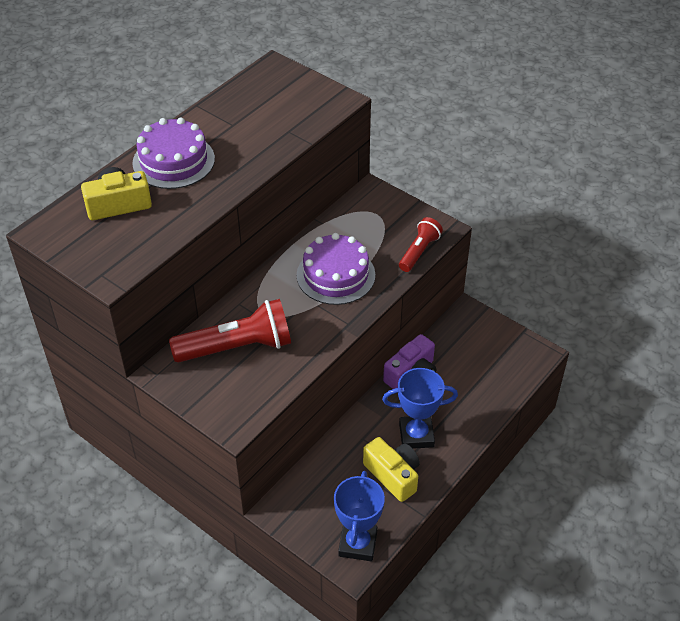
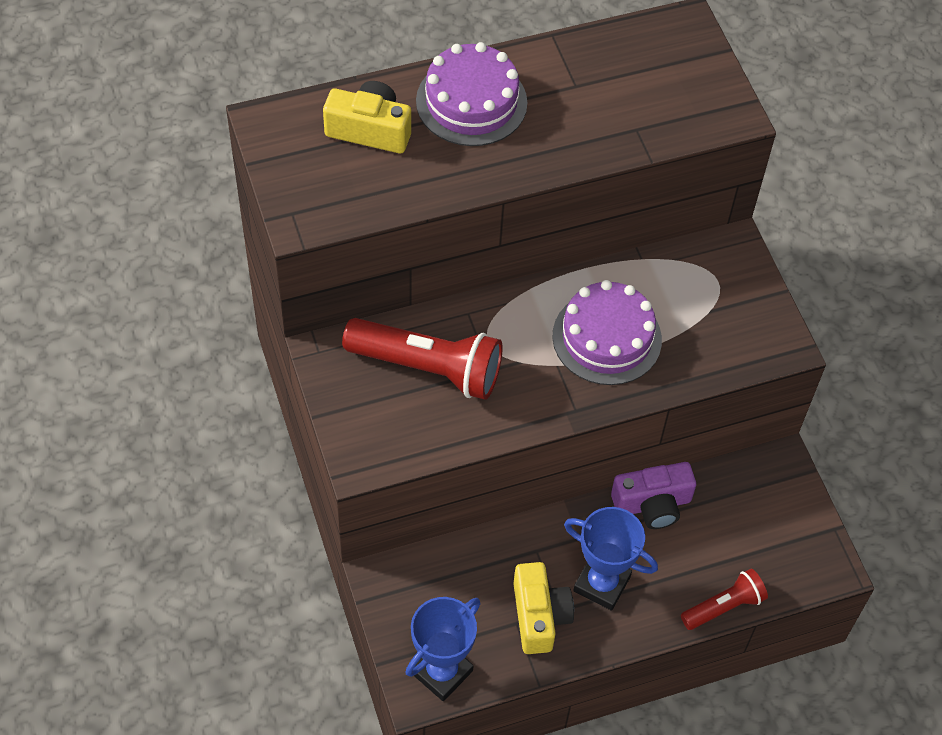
camera: 30 degrees right, 10 degrees up
red flashlight [399,217,443,272] -> red flashlight moved to [681,569,768,630]

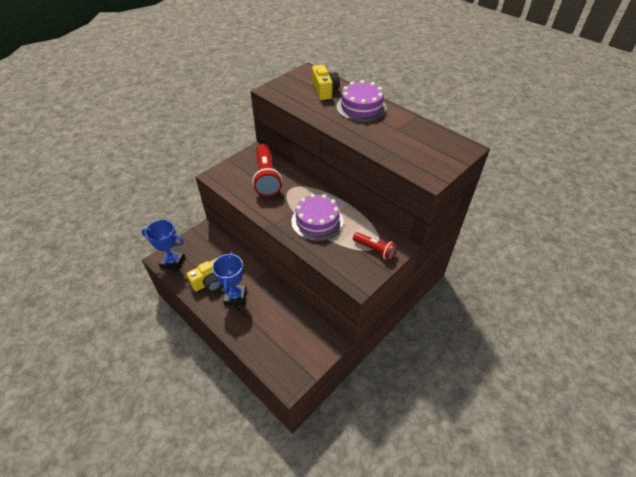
camera: 65 degrees right, 10 degrees down
purple camera [611,462,696,529] -> none
red flashlight [681,569,768,630] -> red flashlight moved to [353,232,397,260]

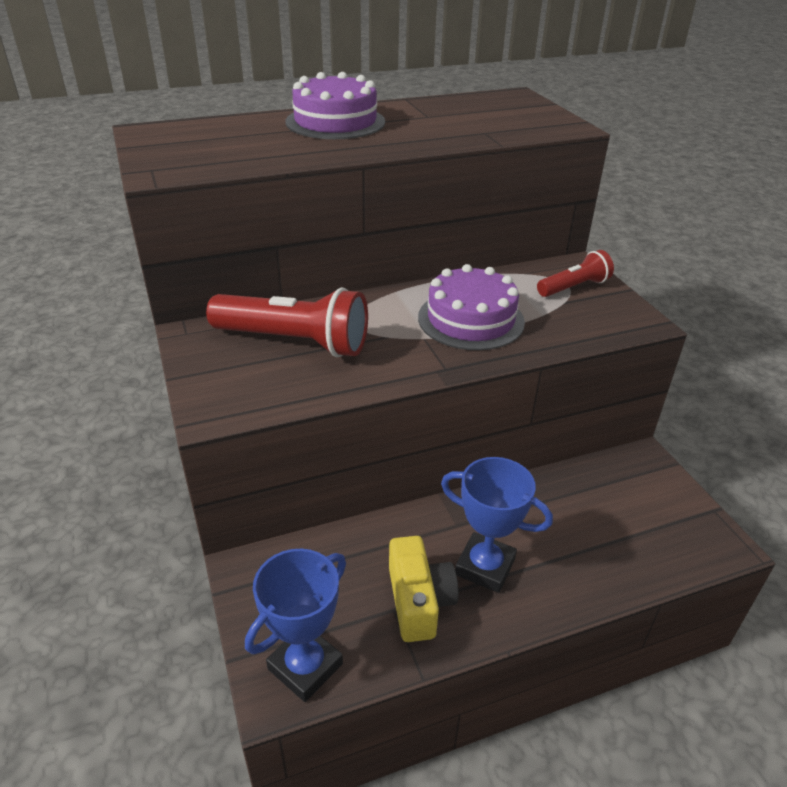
camera: 65 degrees left, 10 degrees down
yellow camera [312,65,340,100] -> none

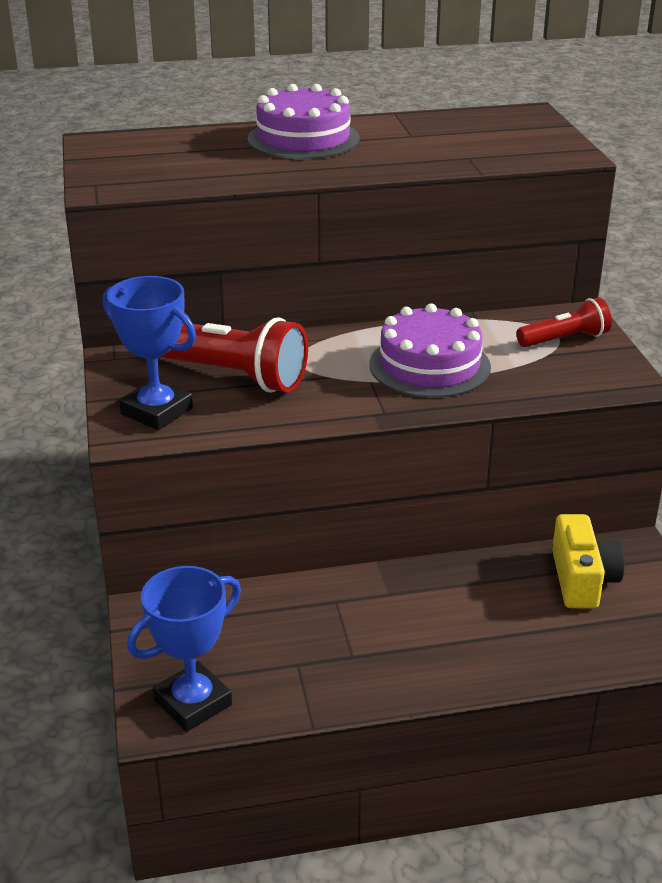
camera: 10 degrees right, 5 degrees down
yellow camera [389,536,459,642] -> yellow camera moved to [552,514,625,608]
blue trophy [441,457,553,593] -> blue trophy moved to [103,276,196,430]

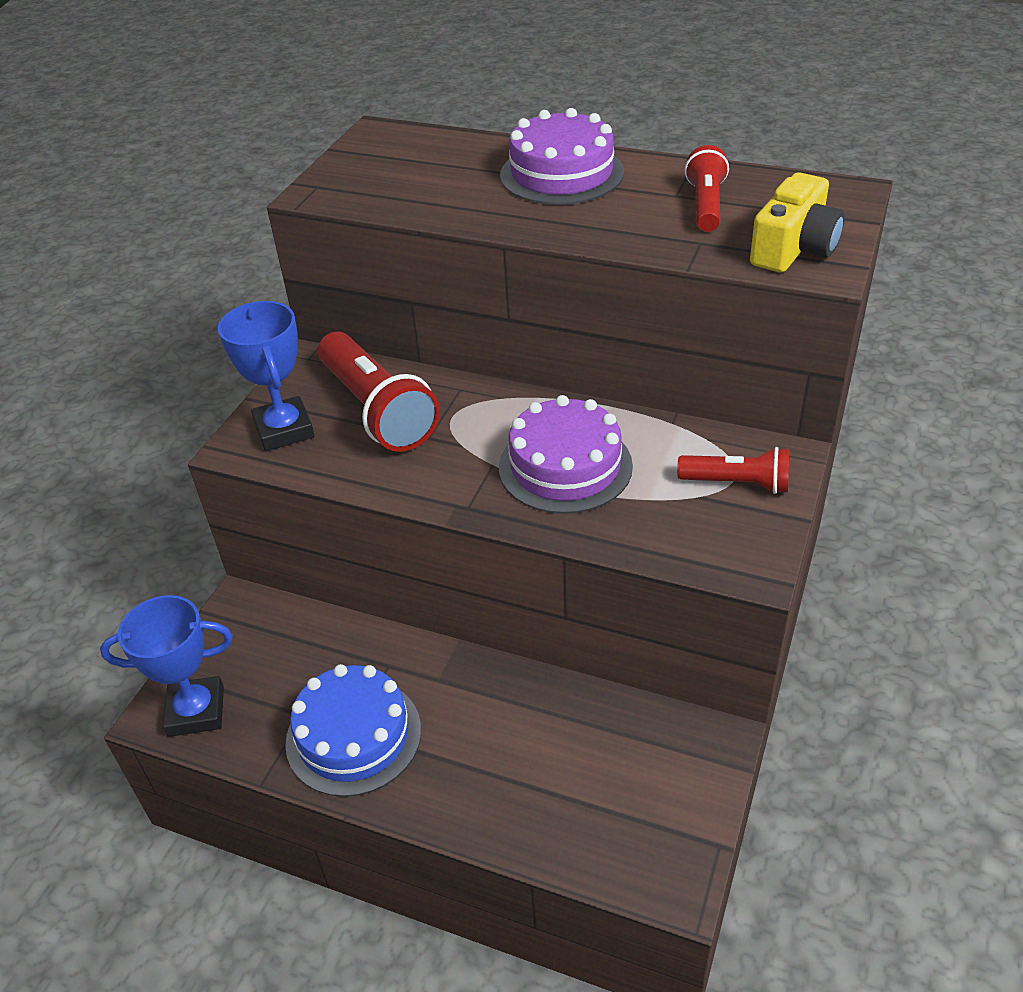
camera: 35 degrees right, 10 degrees up
yellow camera [552,514,625,608] -> yellow camera moved to [750,172,845,272]
none -> blue cake [285,664,421,797]
none -> red flashlight [685,145,729,232]

